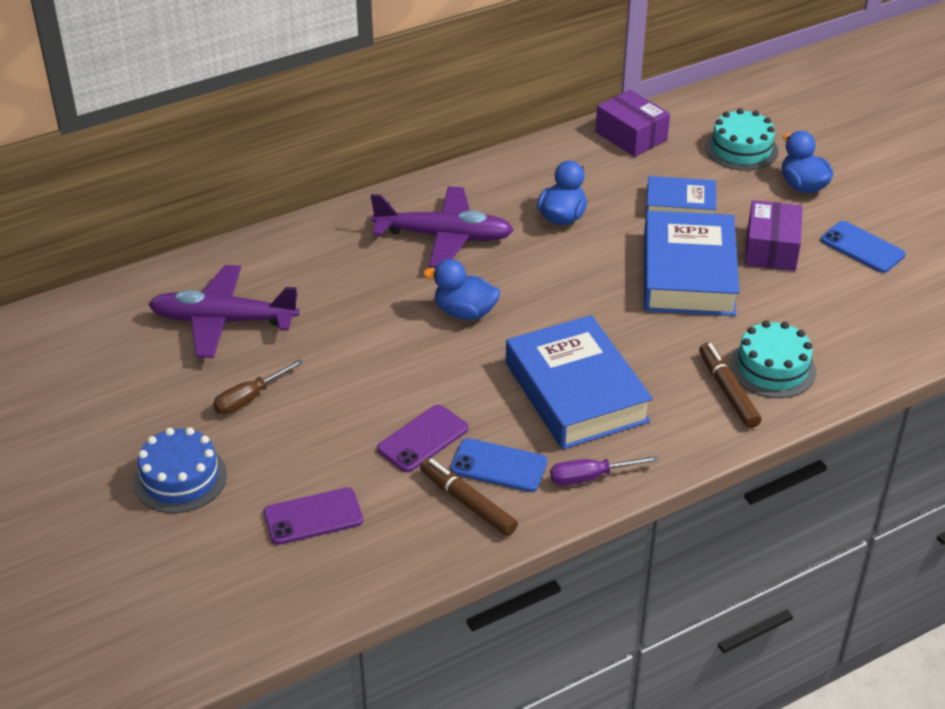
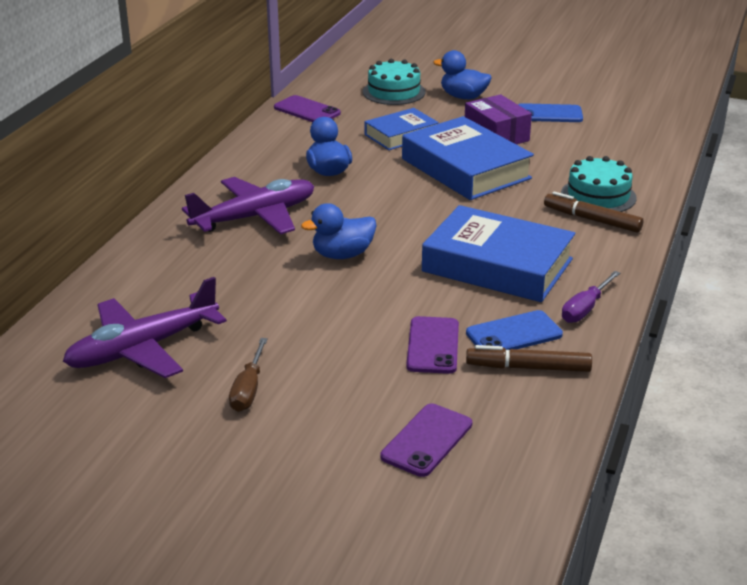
camera: 40 degrees left, 10 degrees down
blue cake [134,427,227,513] -> none
purple box [595,90,670,157] -> purple phone [274,95,341,122]

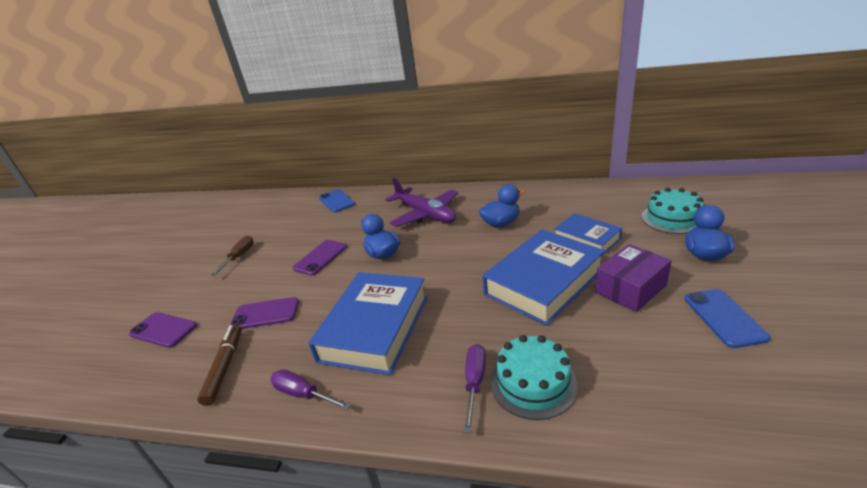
camera: 85 degrees right, 0 degrees up
purple plane [63,277,227,378] -> none
brown screwdriver [229,338,268,412] -> brown screwdriver turned 105 degrees clockwise [210,236,254,276]
purple phone [274,95,341,122] -> purple phone moved to [293,240,347,276]
blue phone [466,310,563,350] -> blue phone moved to [319,189,355,213]
brown marker [544,192,643,233] -> purple screwdriver [464,344,486,433]

